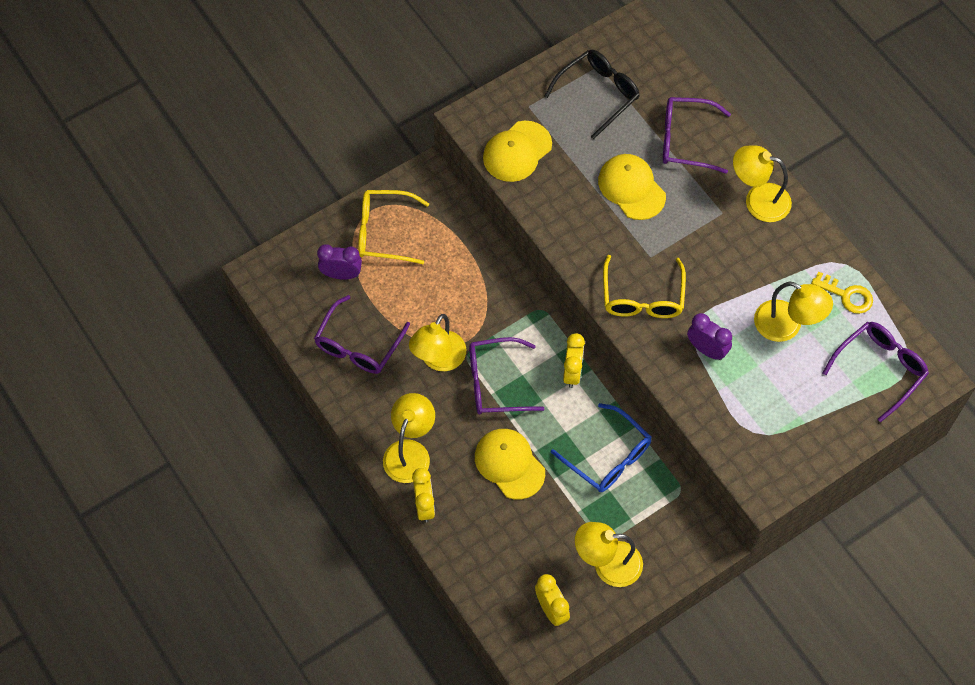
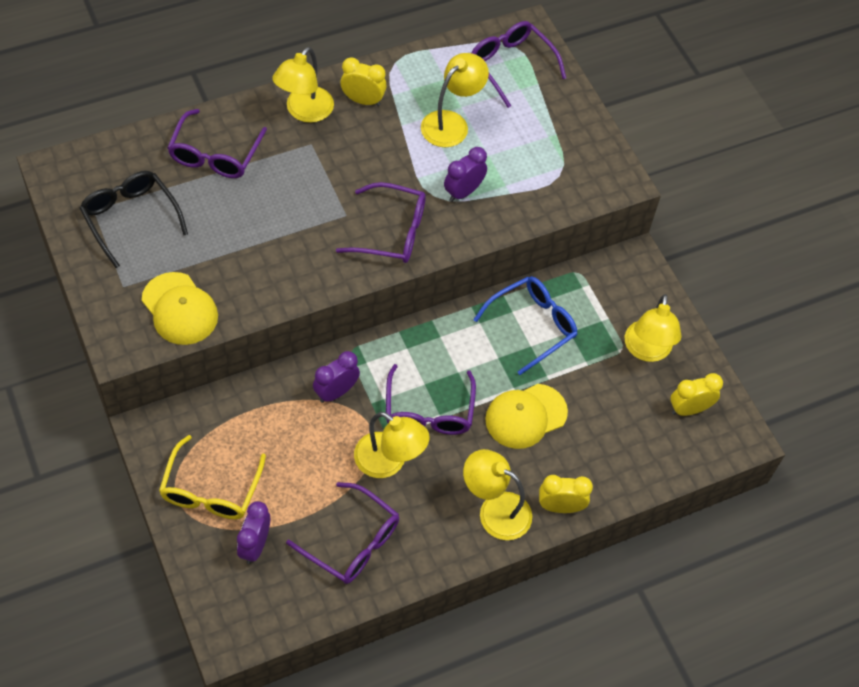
camera: 85 degrees left, 5 degrees down
yellow clock [563,333,585,388] -> yellow clock moved to [340,57,387,106]
yellow cap [598,154,666,220] -> none
yellow glasses [603,255,686,318] -> purple glasses [336,182,426,263]
yellow key [811,272,873,314] -> none
none -> purple clock [313,351,360,403]

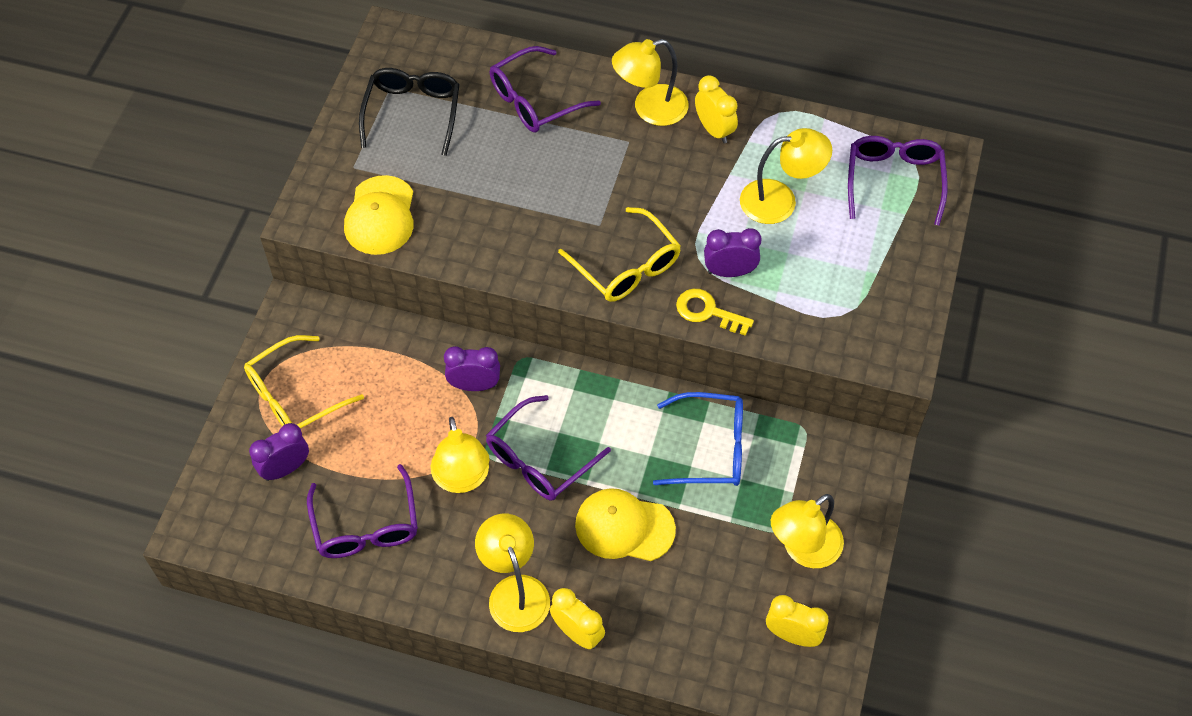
camera: 45 degrees right, 0 degrees up
purple glasses [336,182,426,263] -> yellow glasses [558,207,681,302]
none -> yellow key [676,289,754,336]

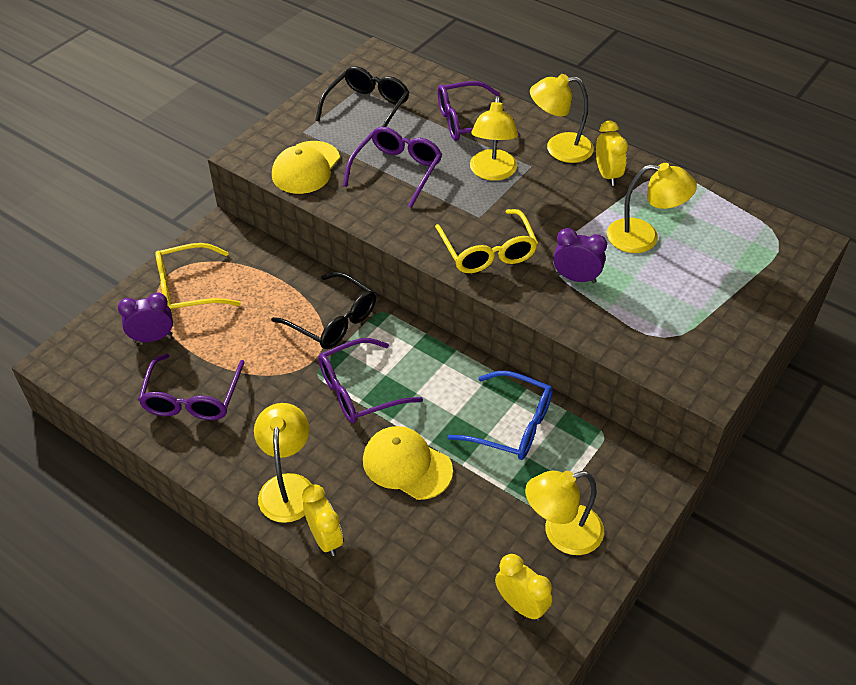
camera: 20 degrees right, 10 degrees down
yellow lamp [431,417,489,493] -> yellow lamp moved to [470,96,518,181]
purple clock [444,346,500,391] -> black glasses [271,272,376,349]
yellow key [676,289,754,336] -> none
purple glasses [848,136,947,226] -> purple glasses moved to [343,127,442,208]

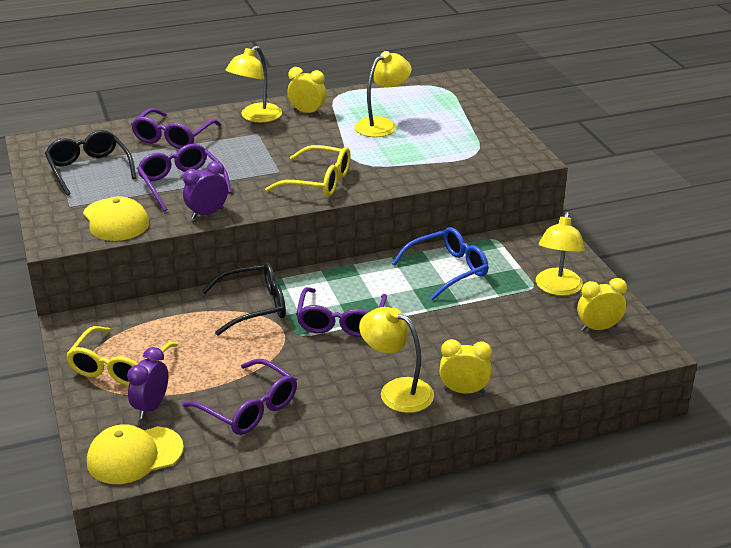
camera: 55 degrees left, 15 degrees down
yellow cap [363,426,453,500] -> yellow cap moved to [87,424,184,484]
yellow lamp [470,96,518,181] -> none
purple clock [553,228,607,283] -> purple clock moved to [183,161,228,219]

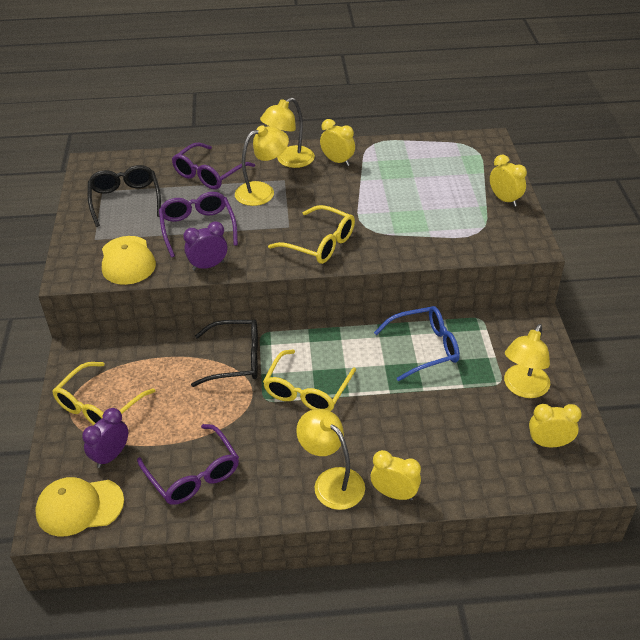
camera: 15 degrees right, 10 degrees up
purple glasses [296,287,387,337] -> yellow glasses [263,349,356,411]
yellow lamp [355,51,412,137] -> yellow lamp moved to [235,125,289,206]
none -> yellow clock [490,155,527,207]

